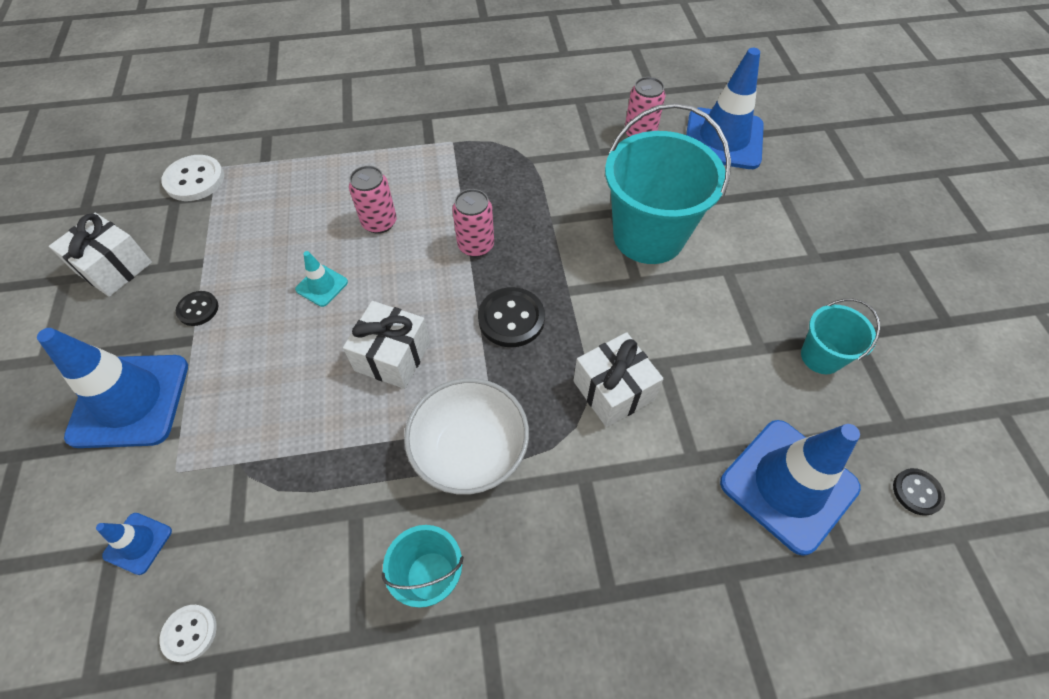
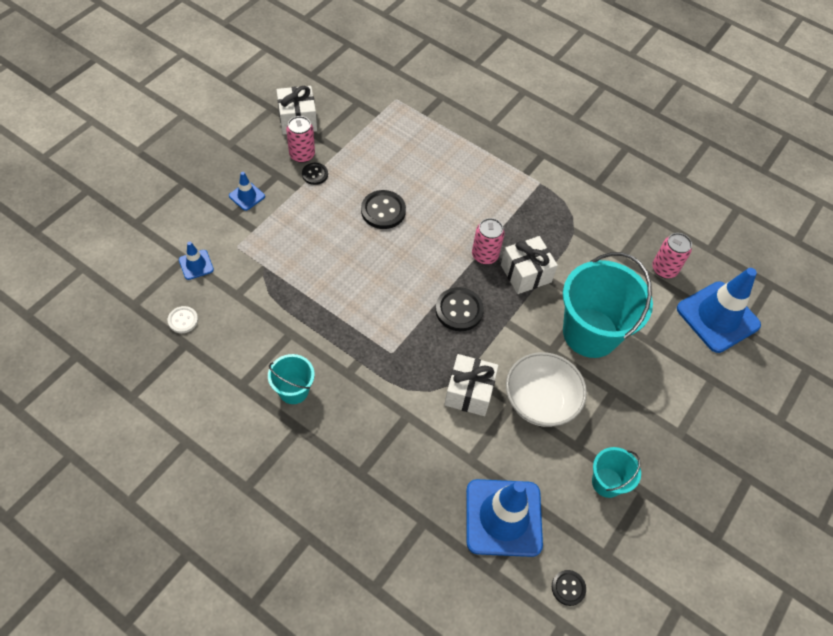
camera: 40 degrees right, 0 degrees up
blue traffic cone [37,328,188,448] -> blue traffic cone [229,172,265,211], size x0.45
white button [161,155,224,201] -> none
turquoise traffic cone [295,251,348,307] -> black button [361,190,406,229]
white gift [343,301,430,389] -> white gift moved to [501,236,558,294]
pink can [349,166,397,234] -> pink can moved to [286,116,315,163]
white bowl [404,378,529,495] -> white bowl moved to [506,352,587,427]

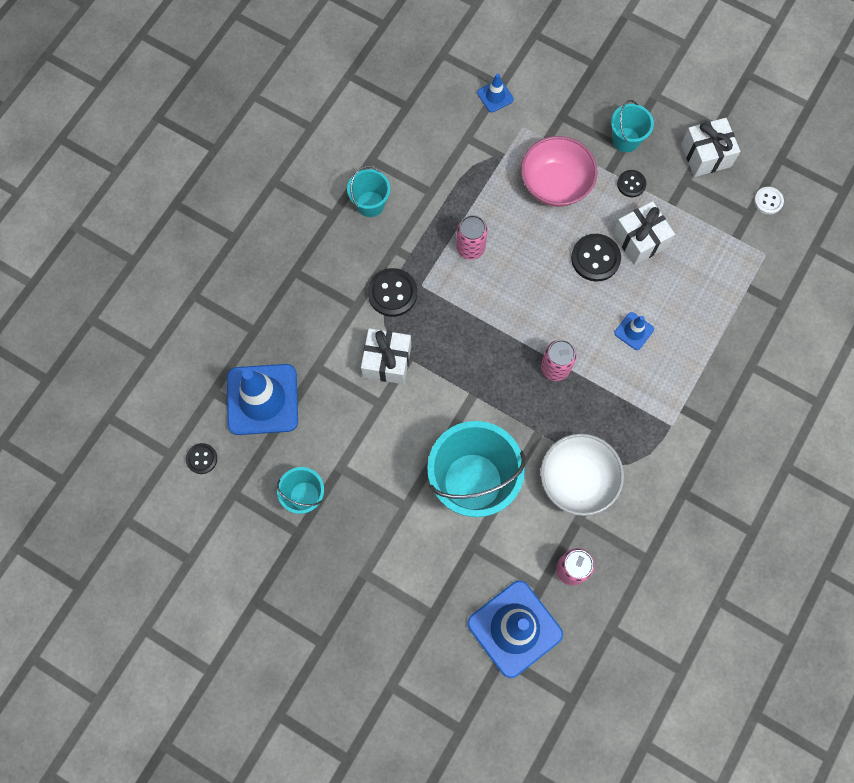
camera: 90 degrees right, 15 degrees up
white button [168,306,198,333] -> white button moved to [754,187,784,214]
blue traffic cone [229,172,265,211] -> blue traffic cone moved to [614,312,654,350]
pink can [286,116,315,163] -> pink can moved to [456,215,488,260]
black button [435,287,484,331] -> black button moved to [368,268,417,317]
white gift [501,236,558,294] -> white gift moved to [613,201,675,265]
white bowl [506,352,587,427] -> white bowl moved to [541,434,624,516]
none -> pink bowl [521,136,598,207]
none -> turquoise bucket [611,100,654,152]

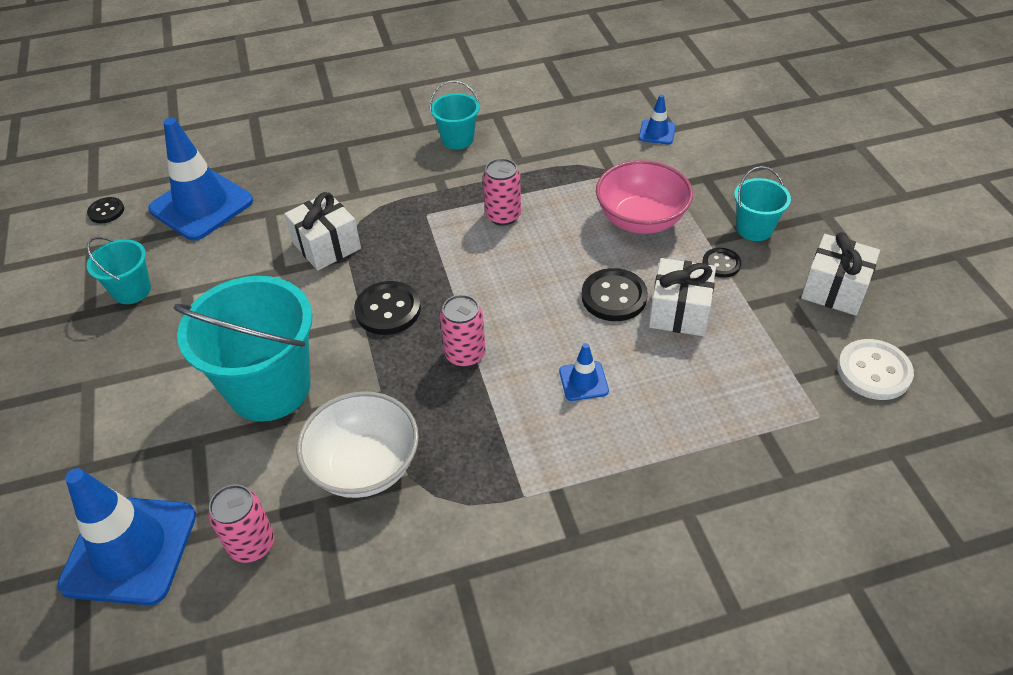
camera: 45 degrees right, 25 degrees down
black button [368,268,417,317] -> black button moved to [354,281,421,335]
white button [754,187,784,214] -> white button [837,339,914,400], size x1.68

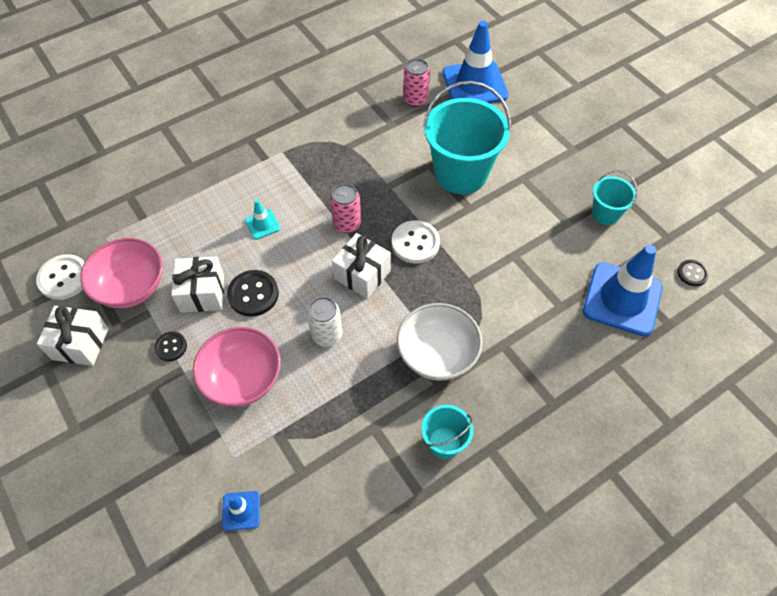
camera: 160 degrees right, 10 degrees up
white gift [284,192,361,271] -> white gift moved to [332,233,391,299]
white bowl [296,391,419,498] -> white bowl moved to [397,303,483,381]
black button [354,281,421,335] -> white button [392,220,440,263]
pink can [483,158,521,226] -> none
blue traffic cone [559,343,609,401] -> turquoise traffic cone [245,200,281,240]
turquoise bucket [734,166,791,241] -> none
none -> pink bowl [80,238,163,308]
none -> white can [307,297,342,346]

